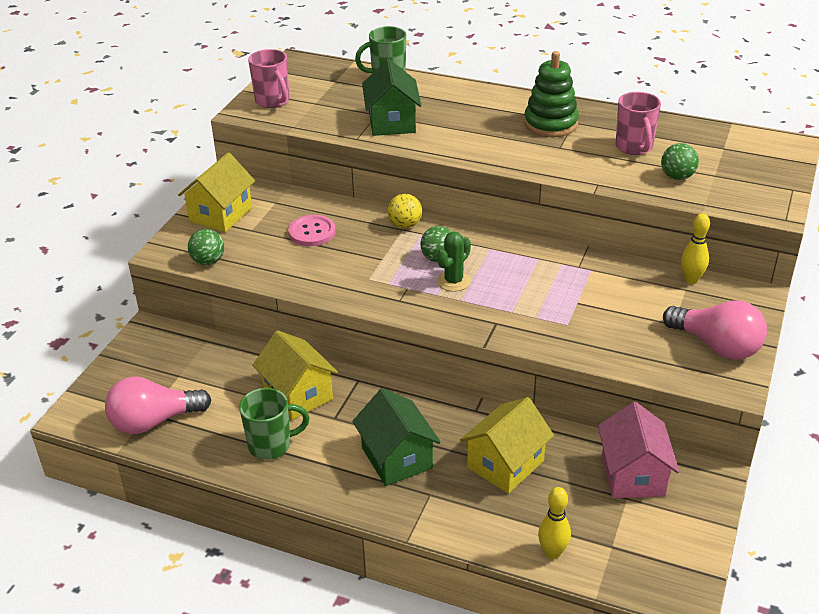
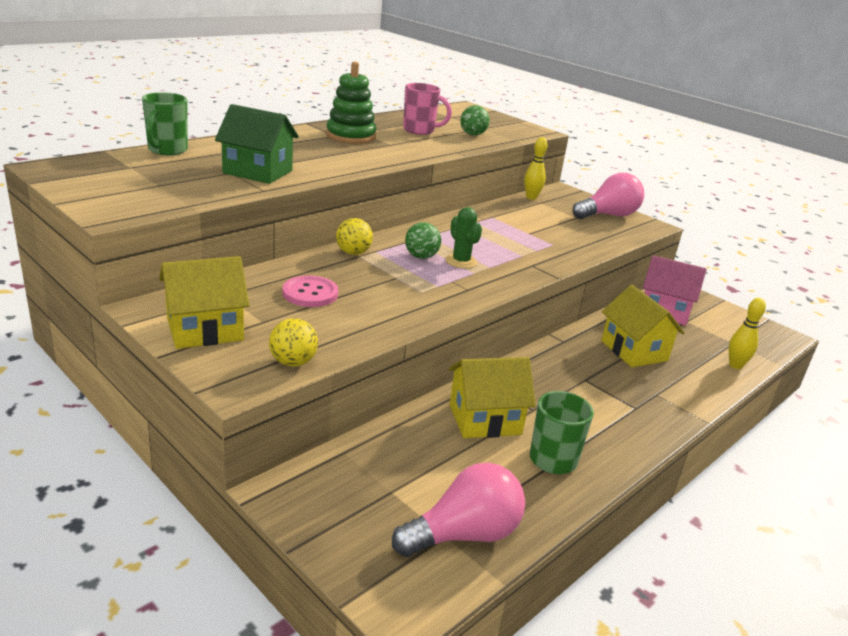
camera: 70 degrees left, 10 degrees down
pink light bulb [105,376,211,434] -> pink light bulb turned 120 degrees counterclockwise [392,463,525,557]
yellow house [178,152,255,232] -> yellow house turned 75 degrees counterclockwise [159,256,250,349]
green ball [188,229,224,265] -> yellow ball [269,318,318,367]
pink mug [248,49,289,108] -> none
green house [352,388,441,486] -> none

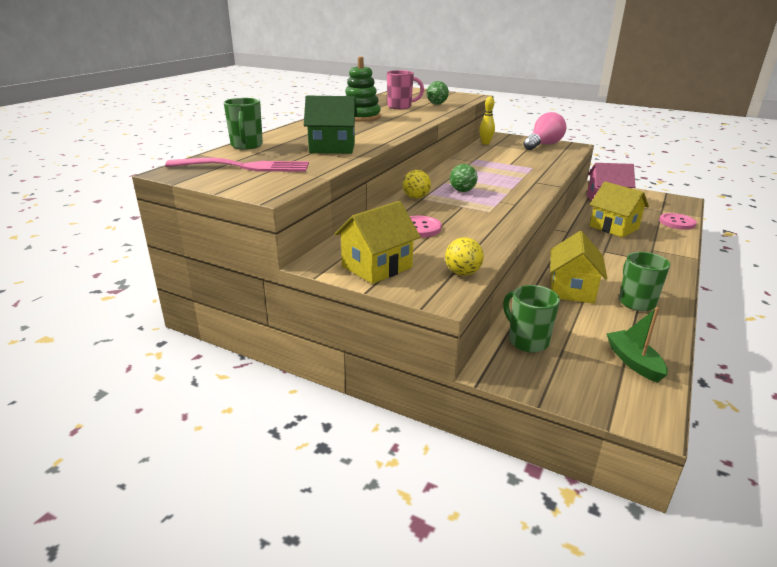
camera: 15 degrees left, 0 degrees up
pink light bulb [392,463,525,557] -> green boat [607,307,668,383]
green cactus [445,207,482,269] -> none
yellow house [449,357,536,438] -> yellow house turned 45 degrees counterclockwise [550,231,607,304]
yellow bowling pin [729,298,766,369] -> pink button [659,213,697,230]
none -> pink fork [165,158,309,172]
none -> green mug [503,285,560,353]

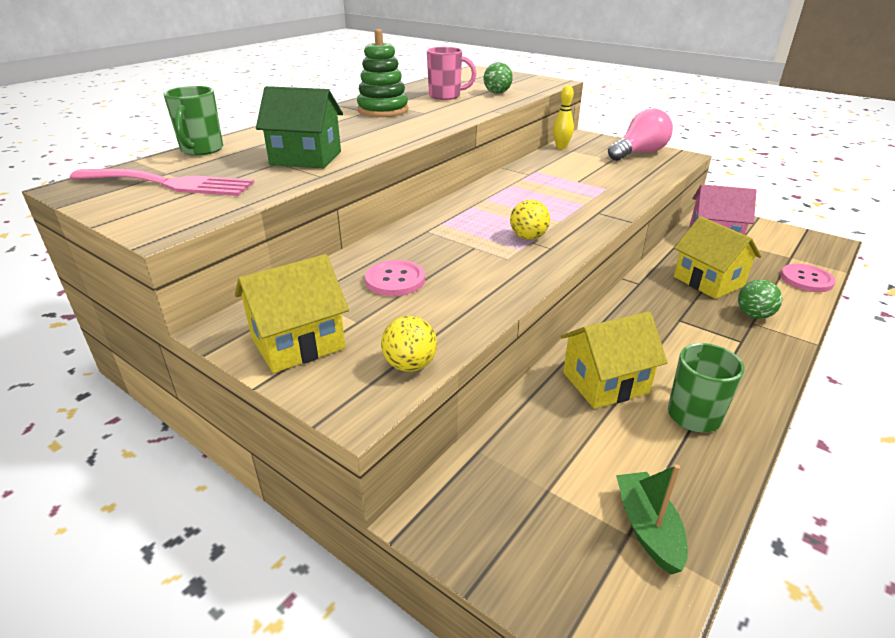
camera: 10 degrees right, 5 degrees up
yellow ball [402,170,431,199] -> yellow ball moved to [510,200,550,240]
green ball [450,164,478,192] -> green ball moved to [738,280,783,319]
green mug [503,285,560,353] -> none
yellow house [550,231,607,304] -> yellow house turned 45 degrees clockwise [560,312,668,409]

